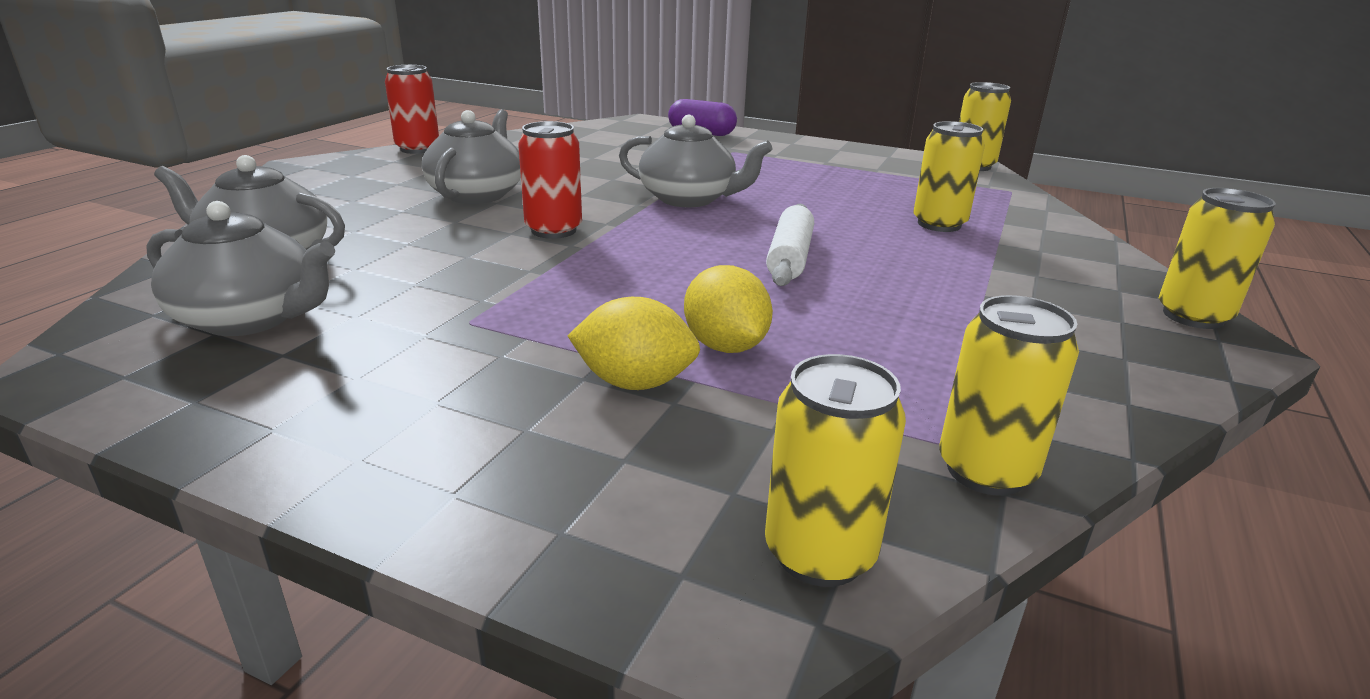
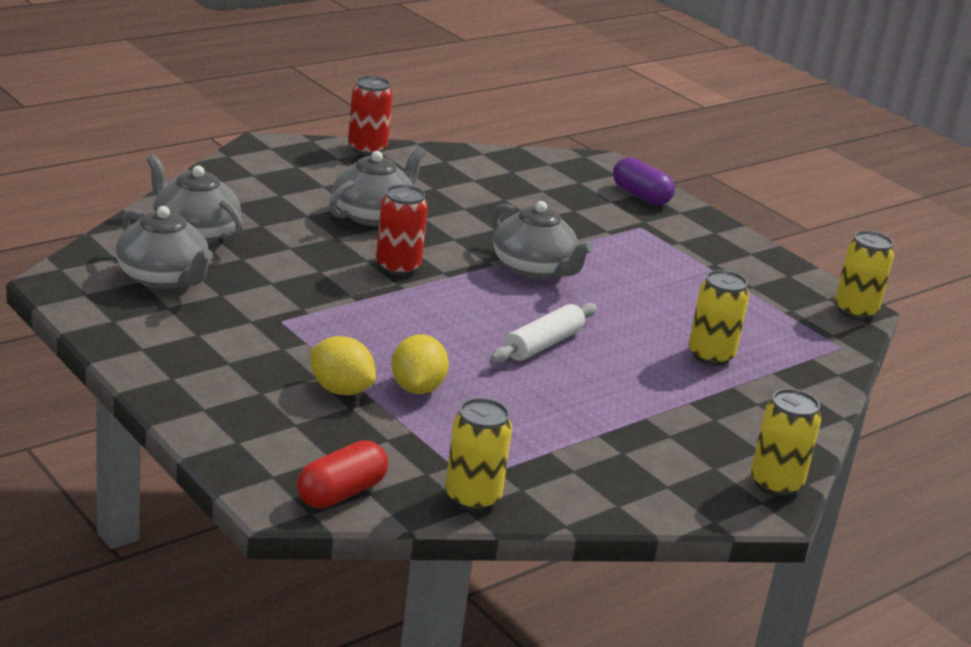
camera: 25 degrees right, 0 degrees up
yellow can [765,354,906,587] -> red capsule [297,440,388,508]

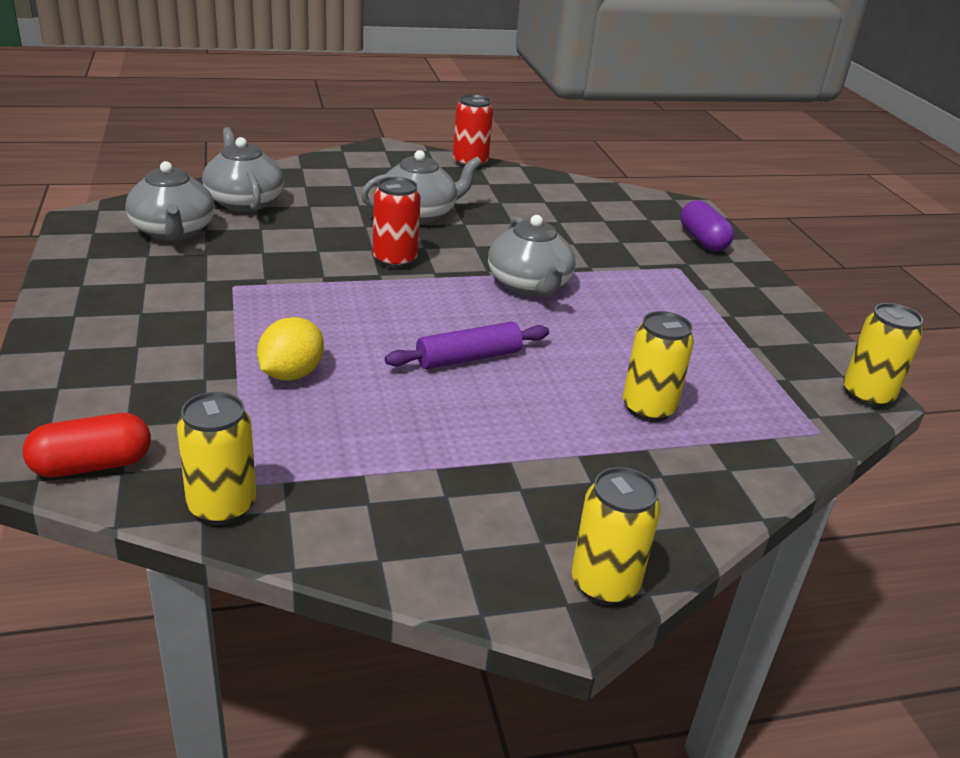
camera: 25 degrees right, 5 degrees up
yellow lemon [311,336,376,395] -> none
white rolling pin [490,303,597,363] -> purple rolling pin [385,322,549,369]

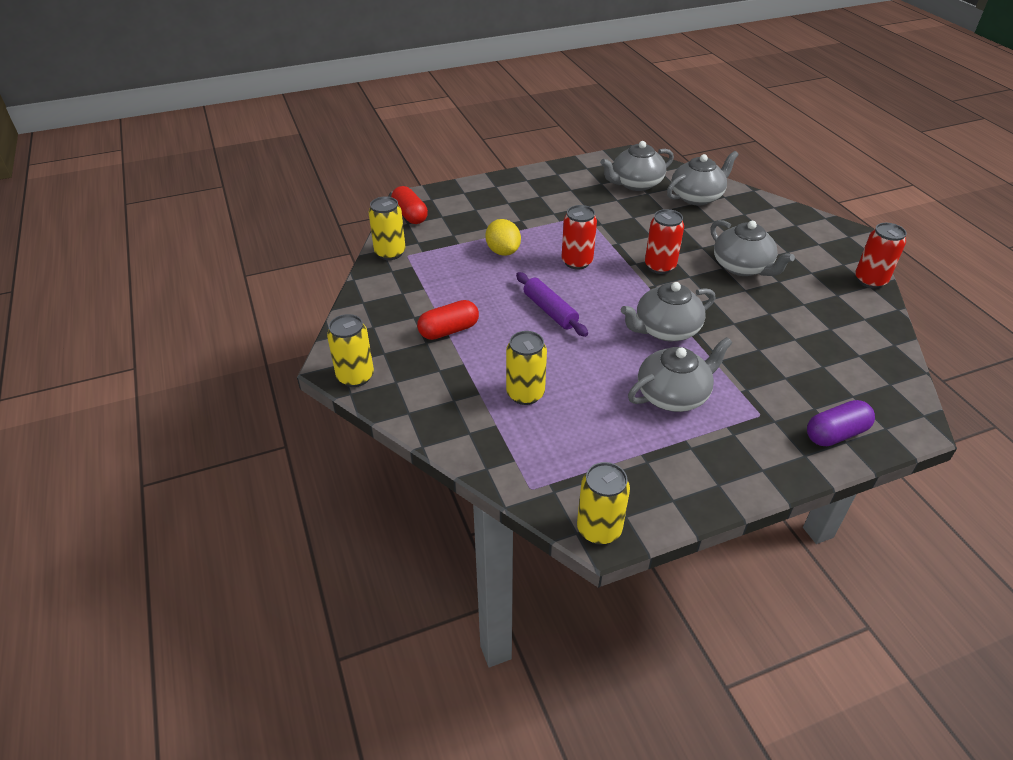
camera: 85 degrees right, 10 degrees up
yellow lemon [257,317,324,381] -> yellow lemon turned 45 degrees clockwise [486,219,521,256]
none -> red capsule [417,300,479,340]
none -> red can [562,205,597,270]
none -> grey teapot [628,337,732,412]

